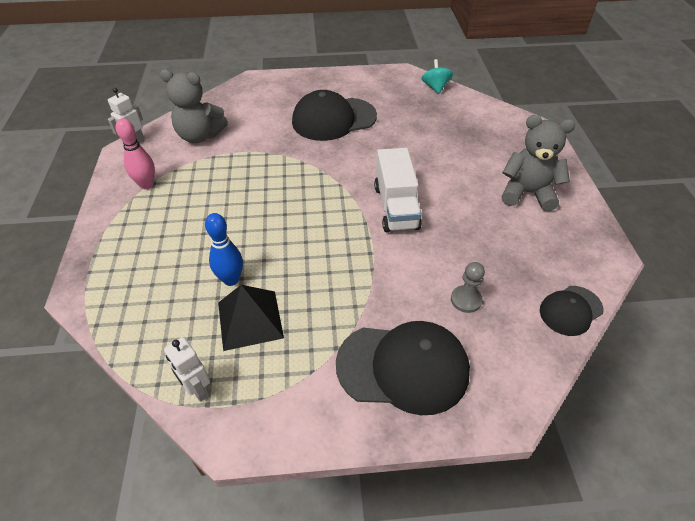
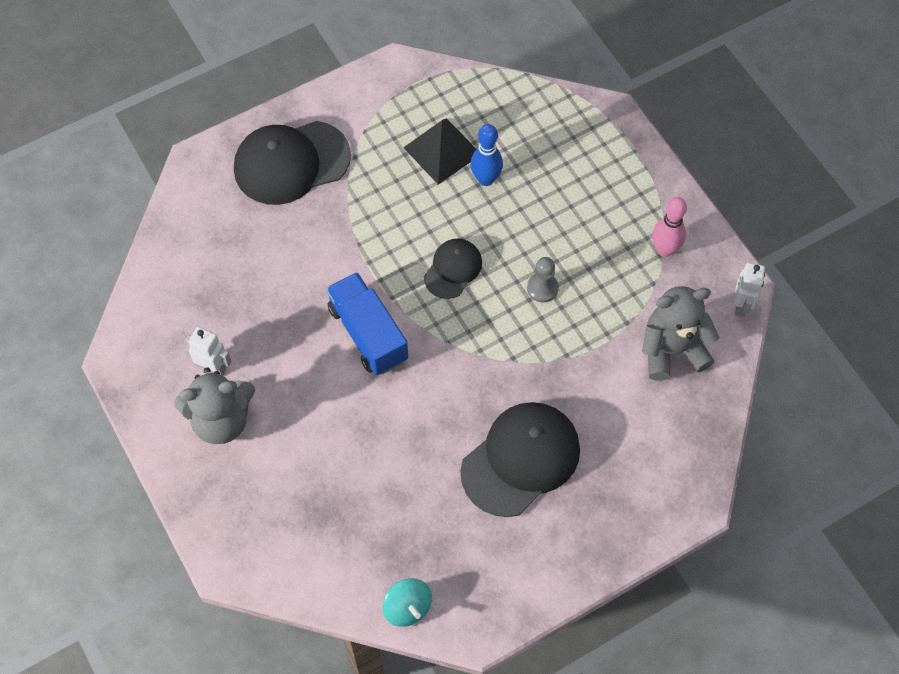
camera: 155 degrees right, 15 degrees up
white robot [164,337,210,402] -> white robot moved to [186,327,232,376]
white truck [374,148,422,232] -> blue truck [326,272,408,375]
grey pawn [451,262,485,313] -> grey pawn moved to [527,257,559,303]
black cap [540,286,603,336] -> black cap moved to [424,239,482,299]

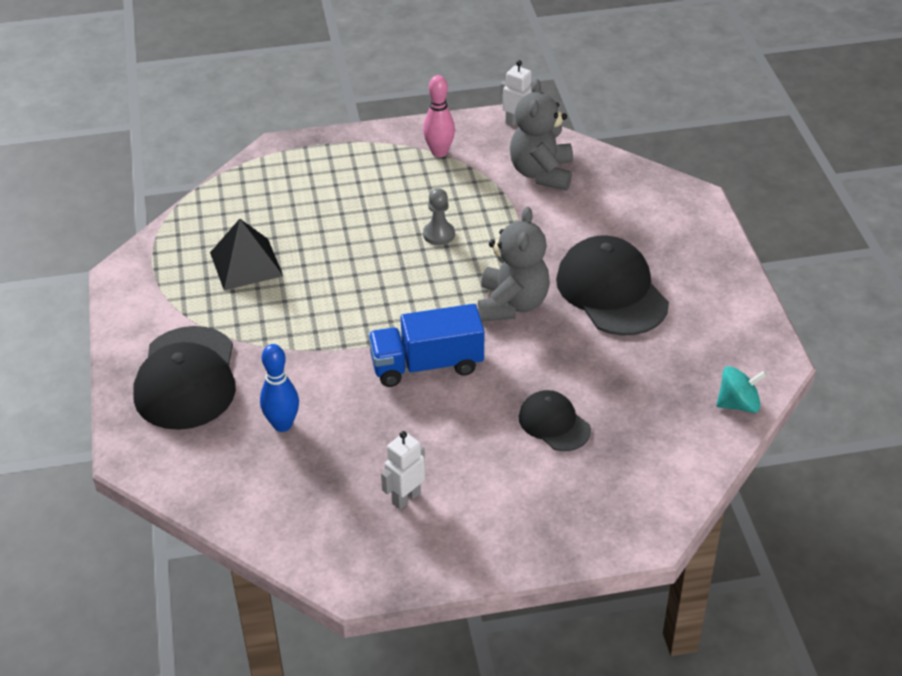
camera: 70 degrees left, 20 degrees down
grey teddy bear [174,367,255,444] -> grey teddy bear moved to [478,207,550,322]
black cap [424,239,482,299] -> black cap moved to [519,390,591,451]
blue bowling pin [470,124,503,186] -> blue bowling pin moved to [260,344,299,432]

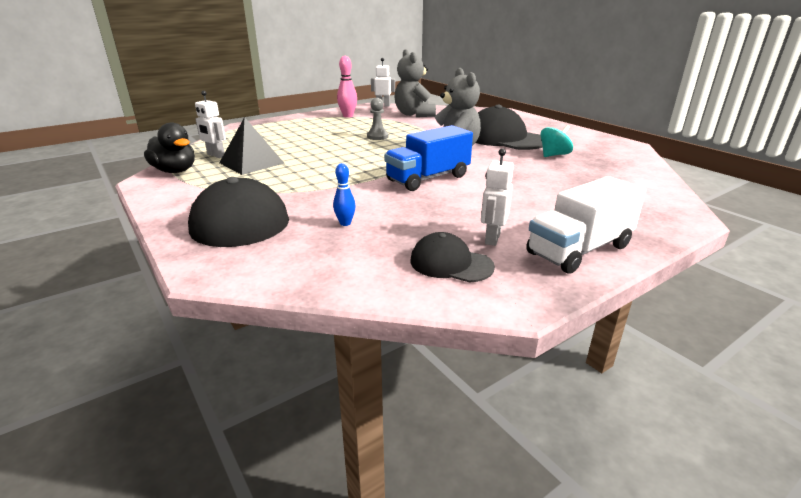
camera: 25 degrees left, 15 degrees down
blue bowling pin [260,344,299,432] -> blue bowling pin [333,163,356,226], size x0.62
black cap [519,390,591,451] -> black cap moved to [410,232,495,283]
turquoise spinning top [716,366,767,413] -> turquoise spinning top moved to [540,125,573,157]
none -> black duck [144,123,195,173]
none -> white robot [195,91,226,158]
none -> white truck [526,176,646,274]

